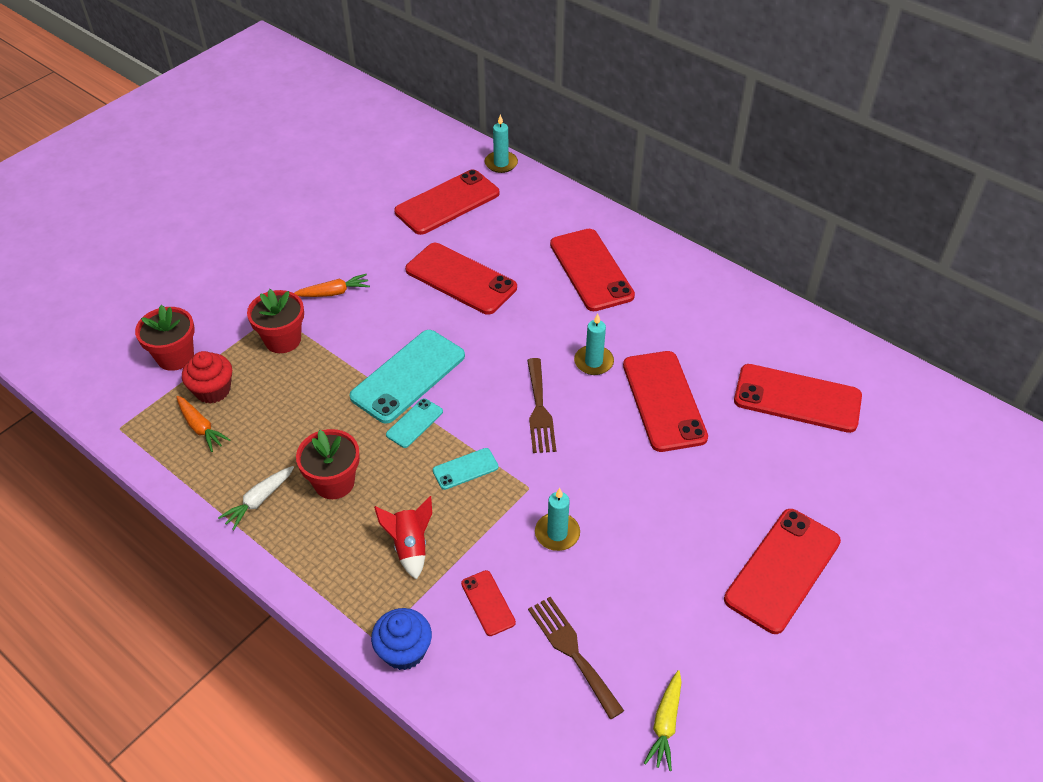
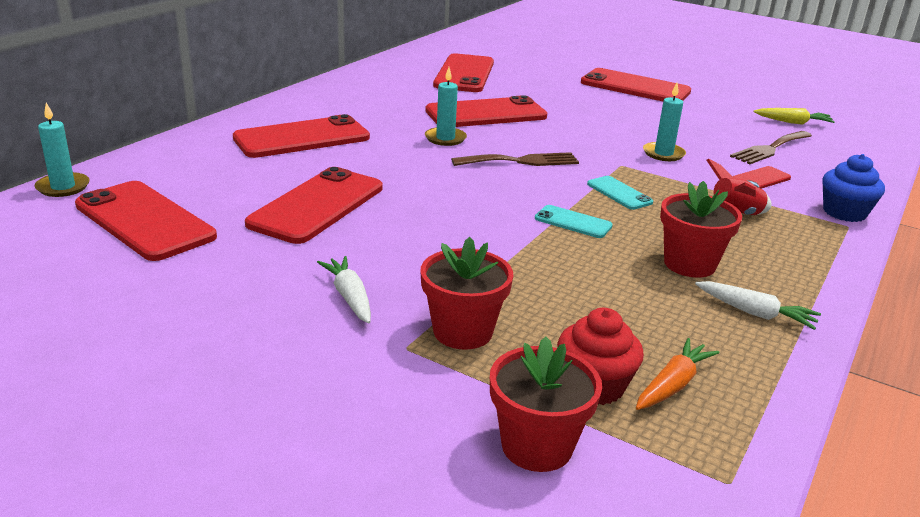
camera: 100 degrees left, 20 degrees down
orange carrot [294,274,370,297] -> white carrot [317,256,371,323]
turquoise phone [350,330,465,424] -> none

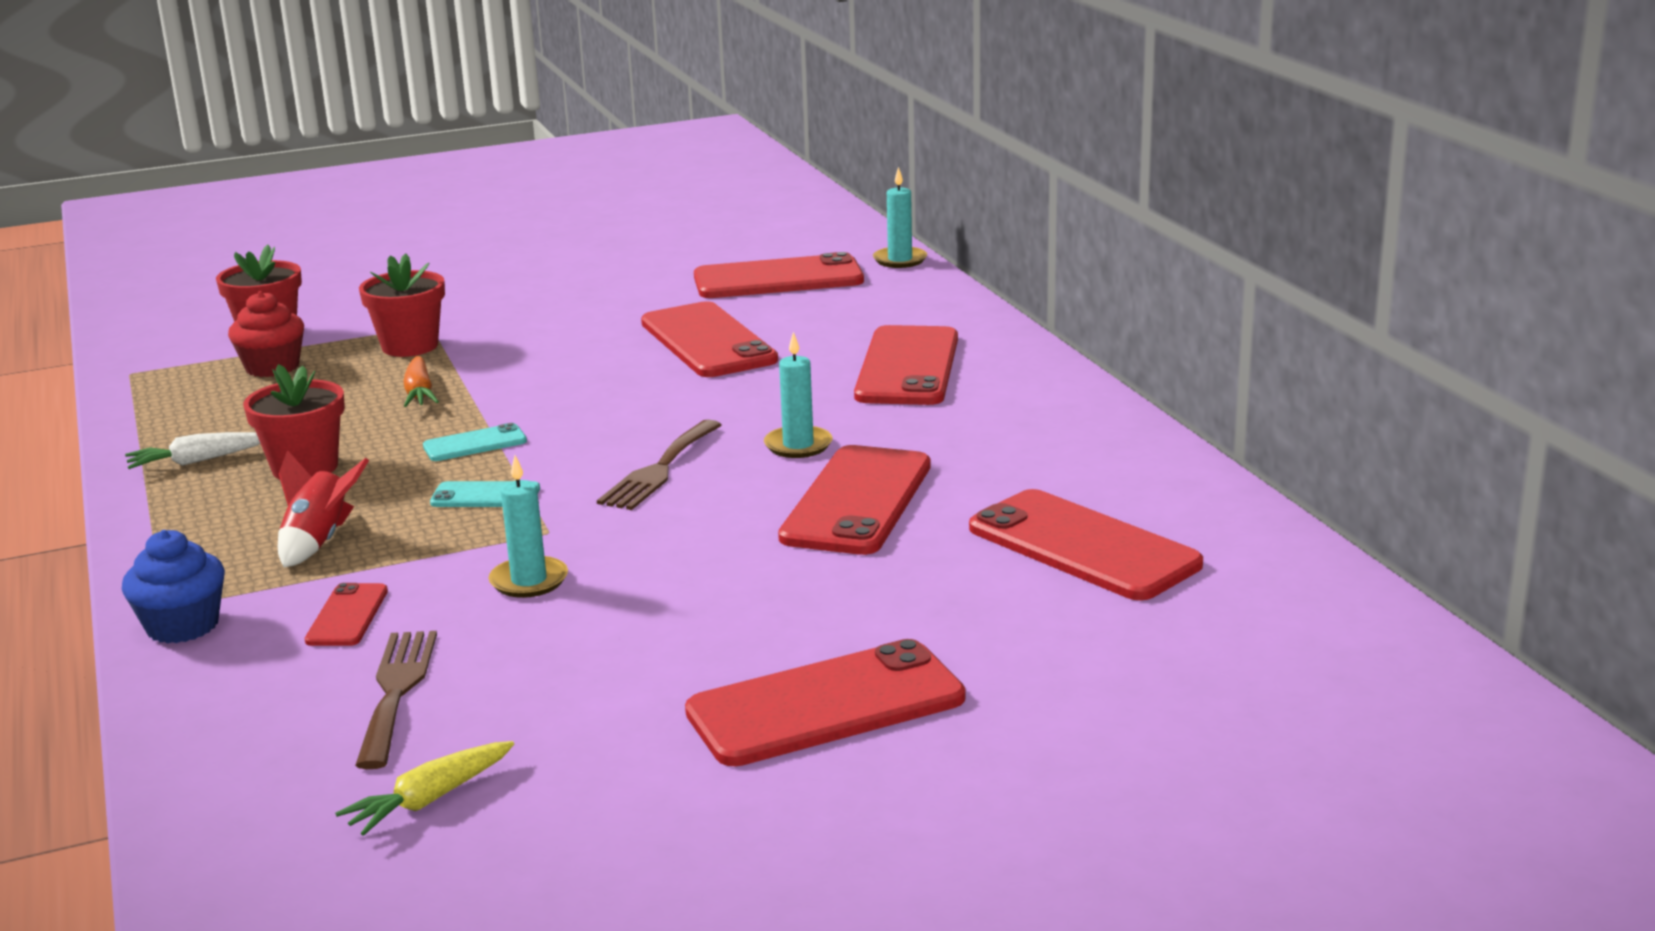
camera: 130 degrees right, 5 degrees down
white carrot [317,256,371,323] -> none
orange carrot [636,338,720,410] -> orange carrot moved to [403,356,439,407]

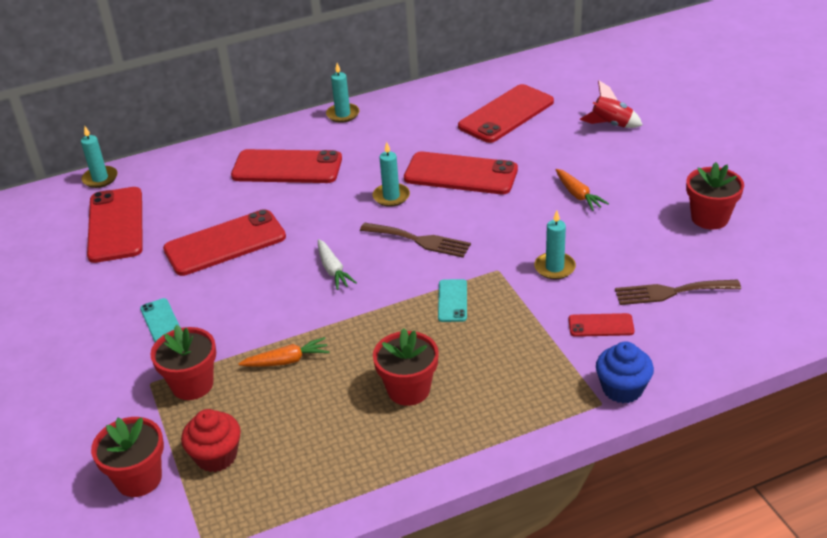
camera: 90 degrees left, 15 degrees up
white carrot [125,432,260,469] -> white carrot moved to [318,239,357,290]
red rocket [278,450,369,567] -> red rocket moved to [579,81,643,128]
yellow carrot [335,741,514,836] -> none
turquoise phone [423,423,527,461] -> turquoise phone moved to [140,298,180,342]
red phone [685,639,966,766] -> none
none -> turquoise candle [326,63,359,123]
none -> orange carrot [555,169,609,211]
none -> red flower pot [686,162,744,230]

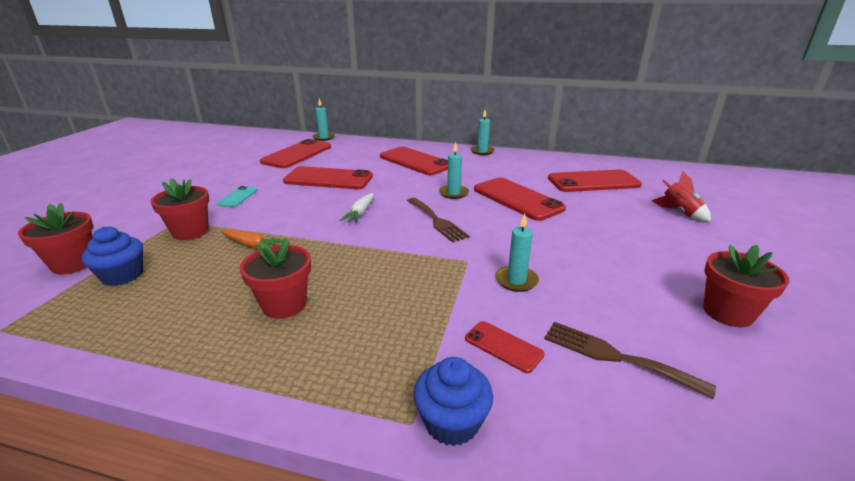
camera: 35 degrees right, 10 degrees down
red cupcake [181,409,241,472] -> blue cupcake [82,227,143,286]
turquoise phone [438,279,467,322] -> none
orange carrot [555,169,609,211] -> none

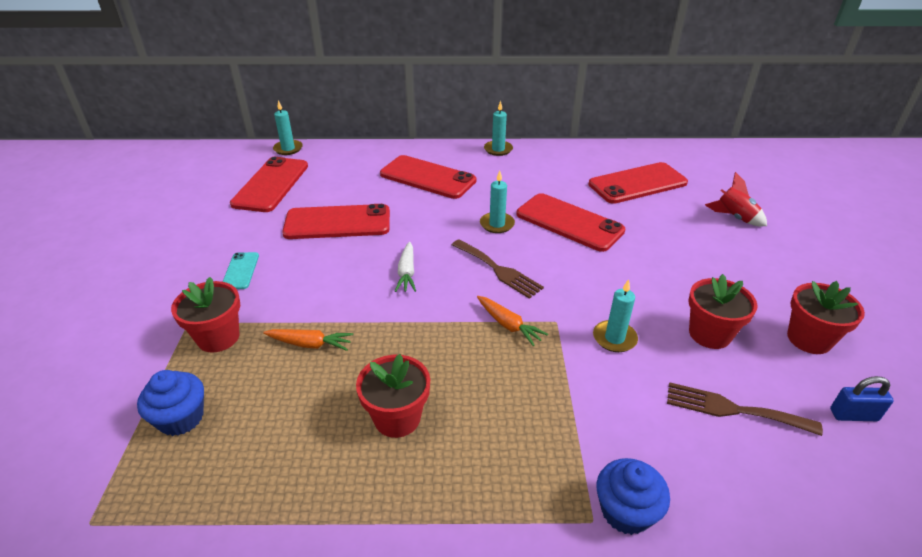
camera: 15 degrees left, 10 degrees up
red flower pot [18,203,94,274] -> red flower pot moved to [688,274,758,349]
red phone [465,321,545,373] -> none
none -> orange carrot [477,296,548,346]
none -> blue padlock [830,376,894,421]

